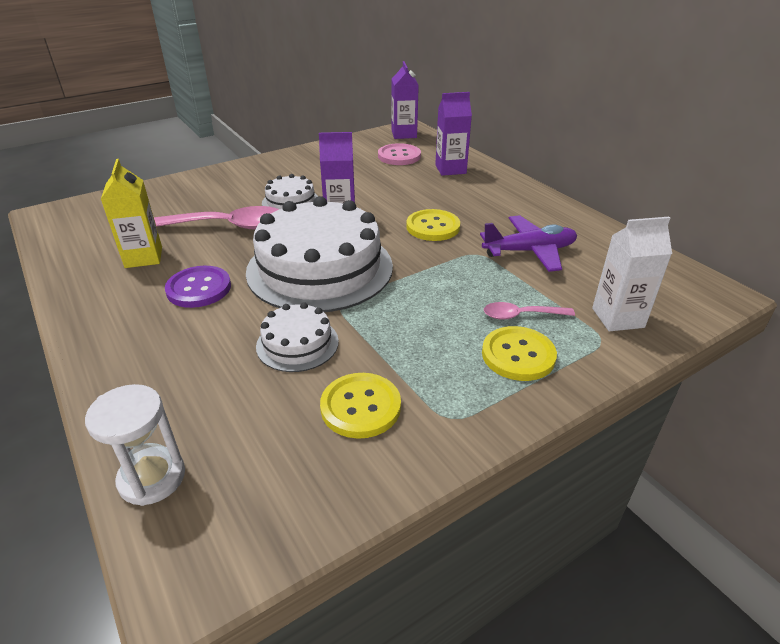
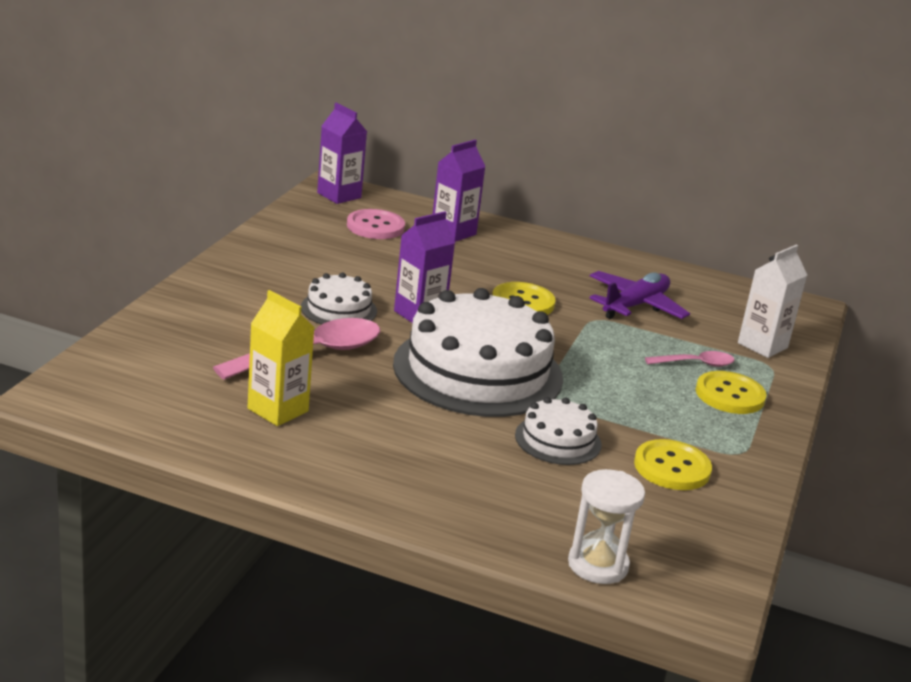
camera: 40 degrees left, 10 degrees down
purple button [165,266,231,308] -> none
pink spoon [484,302,575,320] -> pink spoon turned 150 degrees counterclockwise [645,351,734,367]

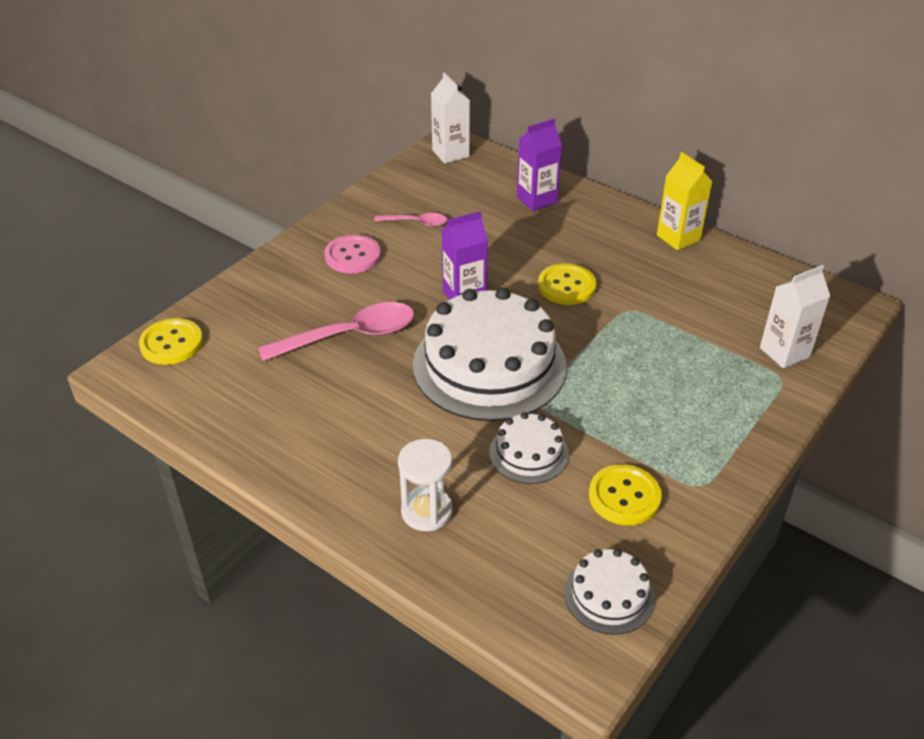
camera: 20 degrees right, 15 degrees up
yellow carton [247,290,315,426] -> yellow carton moved to [657,152,713,251]
white cake [301,273,377,325] -> white cake moved to [564,549,655,635]
purple carton [317,103,367,204] -> white carton [431,72,470,163]
pink button [347,209,405,239] -> pink button moved to [325,234,381,274]
white hourglass [568,469,645,584] -> white hourglass moved to [398,439,453,531]
purple plane [589,271,690,319] -> none
pink spoon [645,351,734,367] -> pink spoon moved to [374,213,447,227]
yellow button [696,371,767,414] -> yellow button moved to [139,318,203,365]

